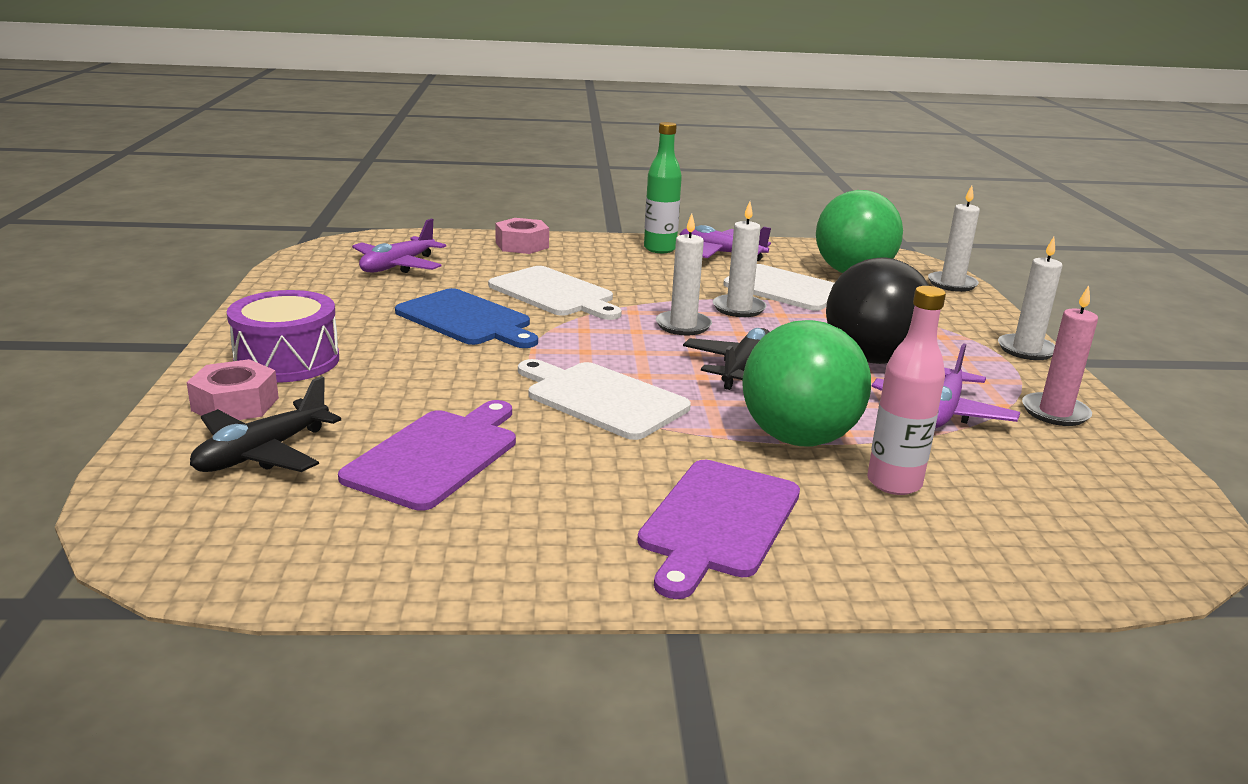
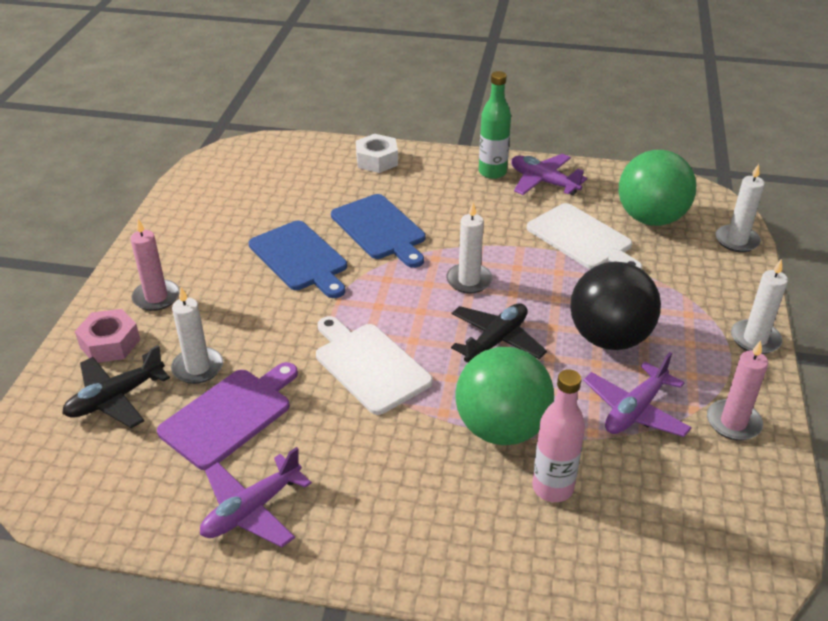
camera: 15 degrees right, 15 degrees up
purple drum [227,290,339,383] -> pink candle [130,219,180,311]
purple plane [352,219,446,273] -> purple plane moved to [200,447,312,547]
white cutting board [488,266,622,320] -> blue cutting board [331,194,425,268]
pink nut [495,218,549,254] -> white nut [356,134,398,173]
purple cutting board [637,460,800,599] -> none
white candle [713,201,766,317] -> white candle moved to [171,287,223,384]

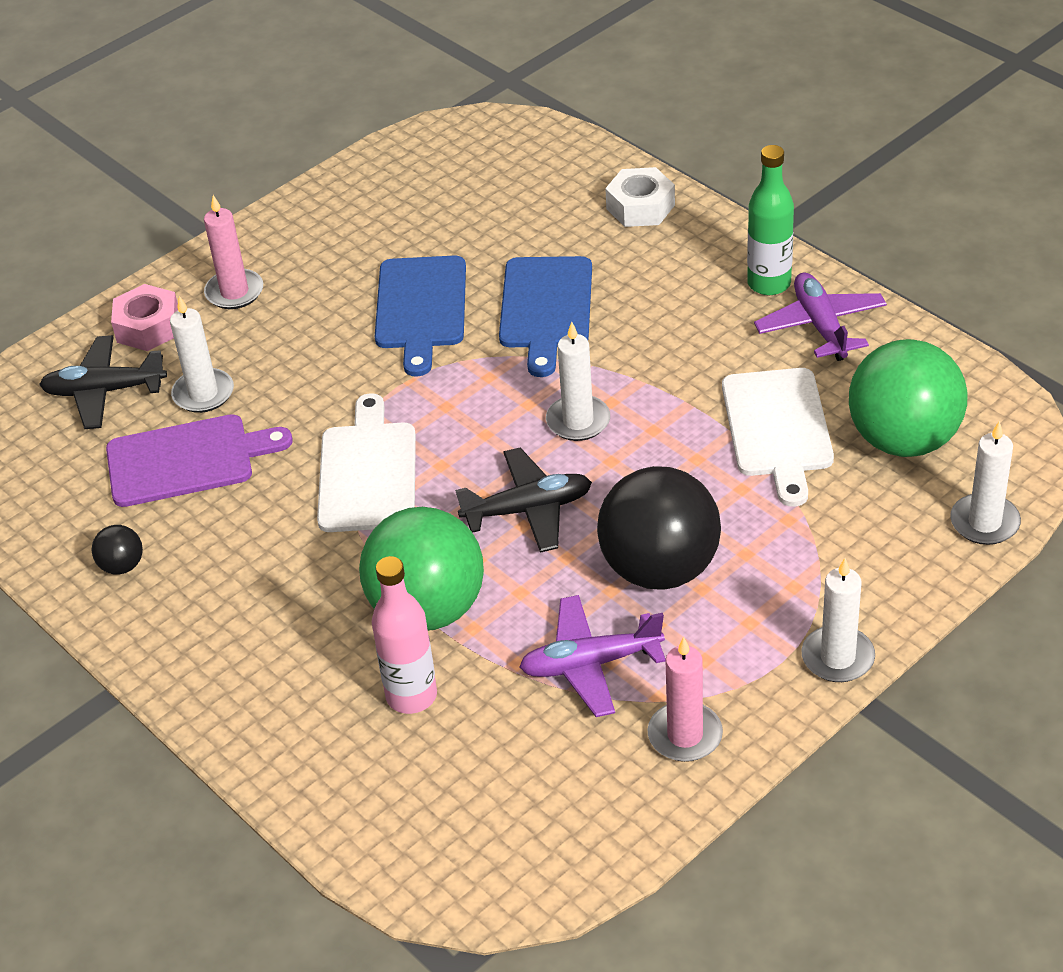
camera: 40 degrees right, 5 degrees up
purple plane [200,447,312,547] -> black ball [92,525,143,575]

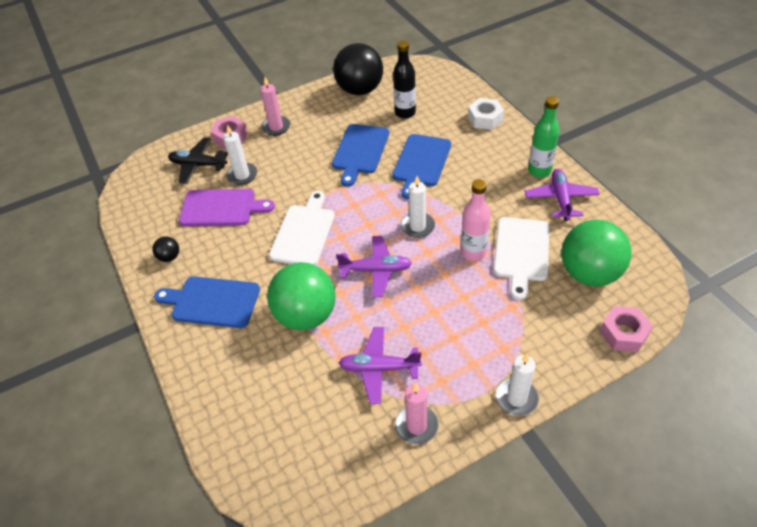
camera: 15 degrees right, 5 degrees up
pink bottle [372,556,437,714] -> pink bottle moved to [461,179,491,261]
black plane [455,447,592,553] -> purple plane [336,236,412,297]
black ball [597,466,721,590] -> black ball moved to [333,43,383,95]
white candle [950,421,1021,545] -> pink nut [600,306,653,352]
none -> blue cutting board [154,276,260,328]
none -> black bottle [393,41,416,119]

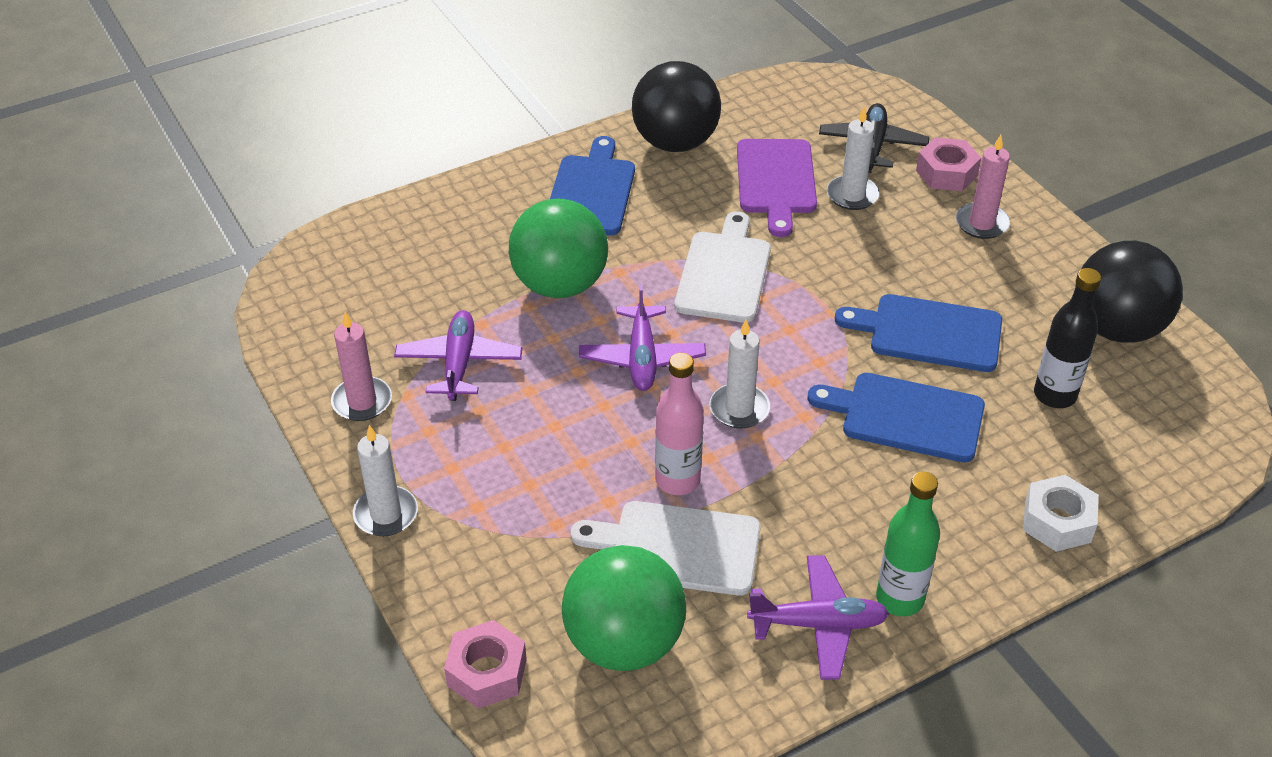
camera: 85 degrees right, 5 degrees down
black ball [152,236,179,262] -> black ball [632,61,721,152], size x2.38
white cutting board [269,191,335,265] -> white cutting board turned 90 degrees counterclockwise [674,211,771,323]

